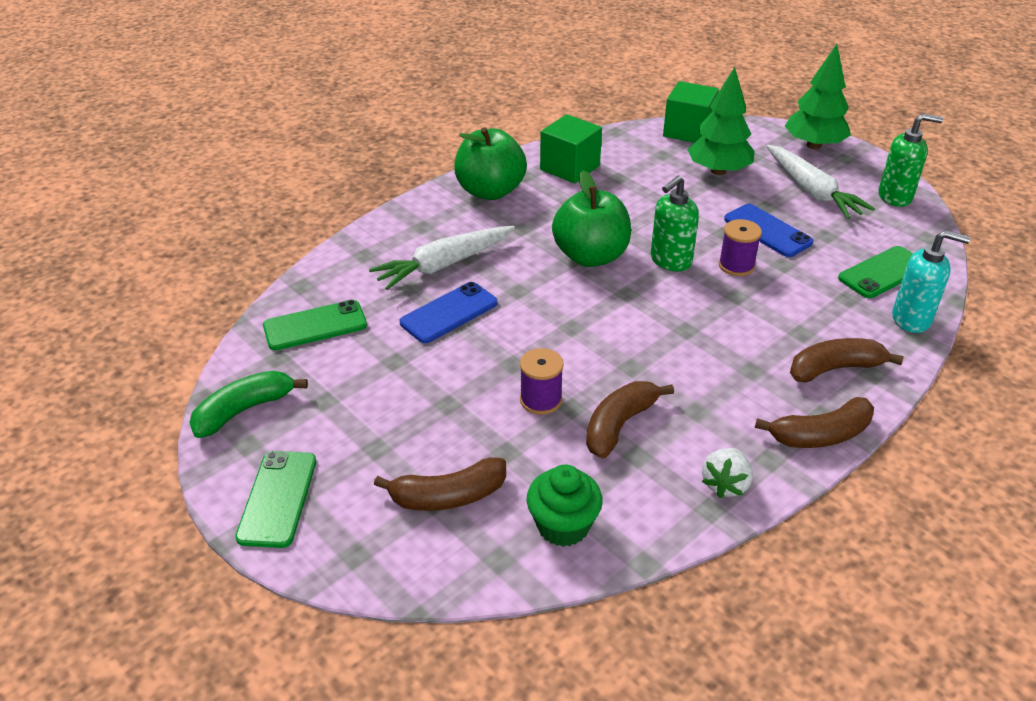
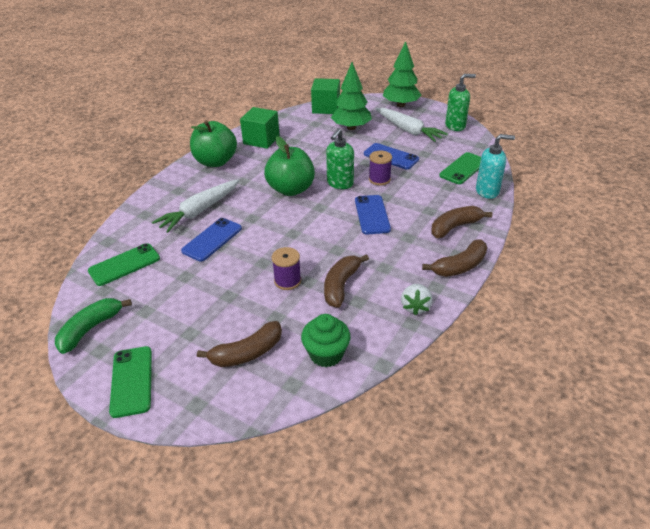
camera: 15 degrees left, 0 degrees up
none -> blue phone [355,195,391,235]

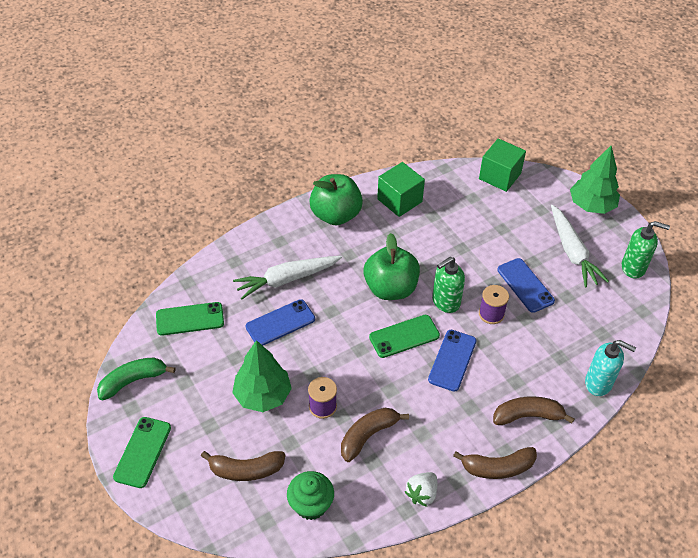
camera: 25 degrees right, 10 degrees up
green tree [331,62,372,130] -> green tree moved to [232,340,292,412]
green phone [439,152,481,184] -> green phone moved to [369,315,440,358]

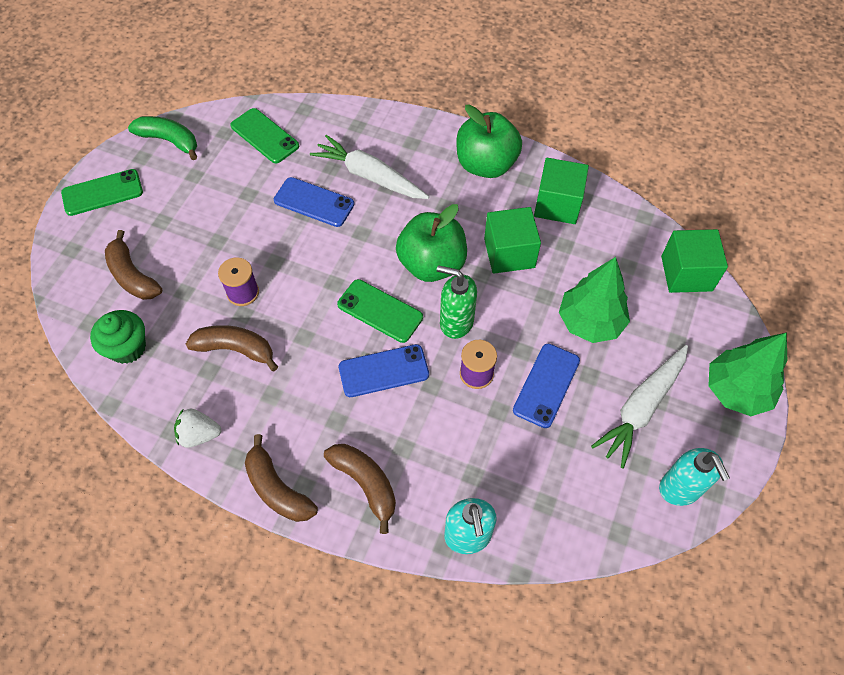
camera: 55 degrees right, 10 degrees up
green tree [232,340,292,412] -> green tree moved to [559,257,630,343]
green soap dispenser [622,221,670,279] -> turquoise soap dispenser [659,448,730,506]
none -> green cube [484,207,541,274]

